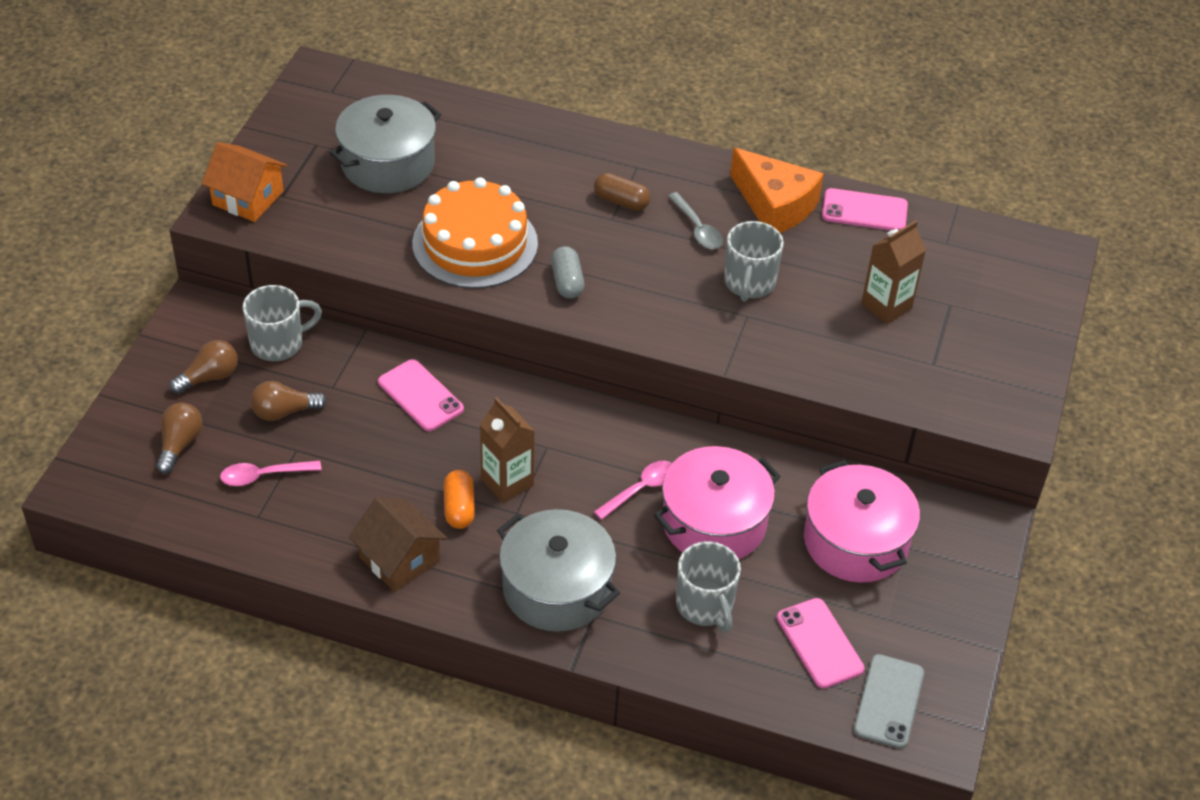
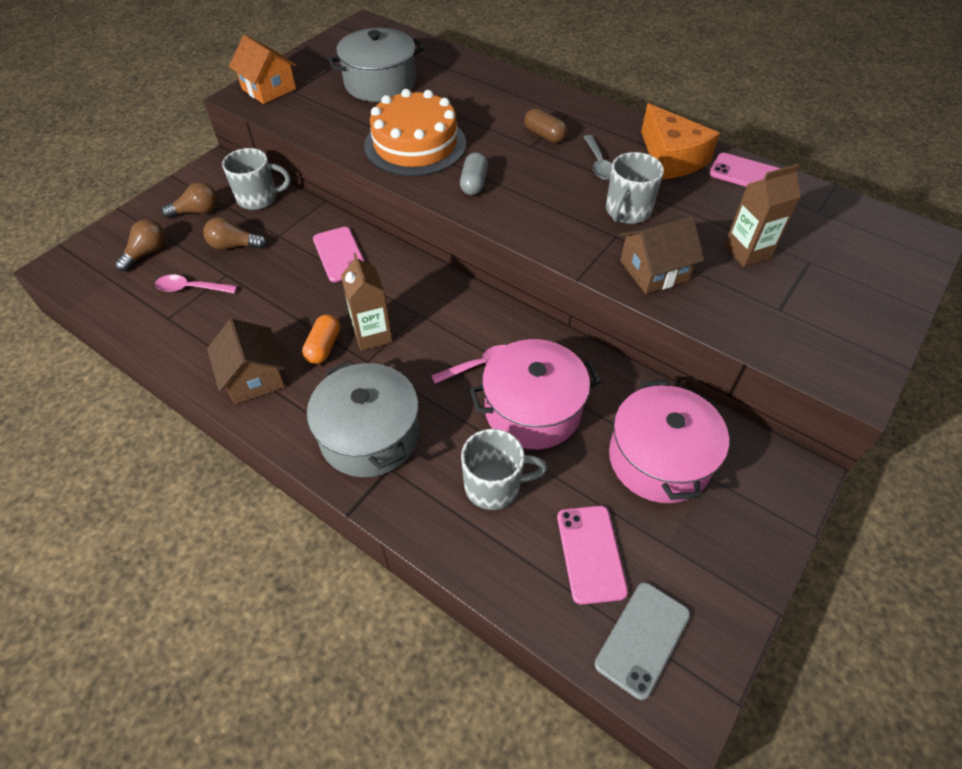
camera: 20 degrees right, 5 degrees up
grey mug [676,541,741,633] -> grey mug turned 90 degrees counterclockwise [461,429,547,510]
none -> brown house [619,216,704,294]

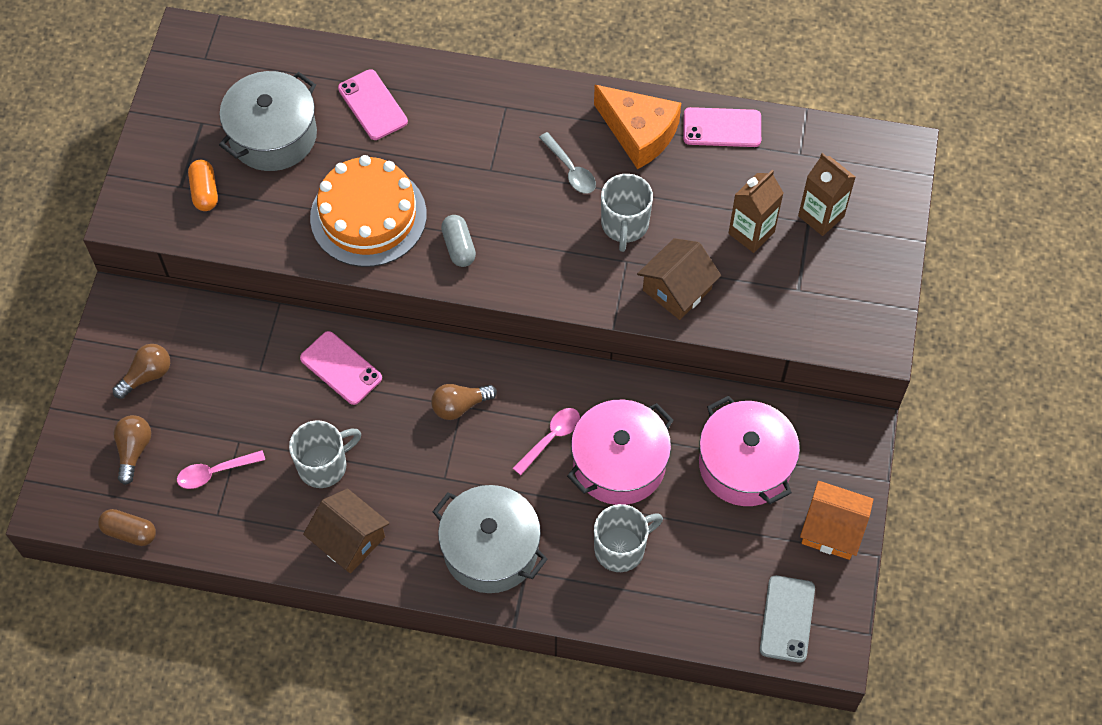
camera: 25 degrees left, 10 degrees up
brown light bulb [203,217,267,250] -> brown light bulb moved to [431,384,497,420]
grey mug [222,148,290,210] -> grey mug moved to [289,421,361,488]
orange house [229,35,296,104] -> orange house moved to [800,481,874,560]
orange capsule [302,314,340,364] -> orange capsule moved to [188,160,218,211]
brown carton [341,253,393,351] -> brown carton moved to [798,153,856,236]
brown capsule [524,108,567,143] -> brown capsule moved to [98,509,156,546]
pink phone [557,506,628,605] -> pink phone moved to [338,69,408,140]

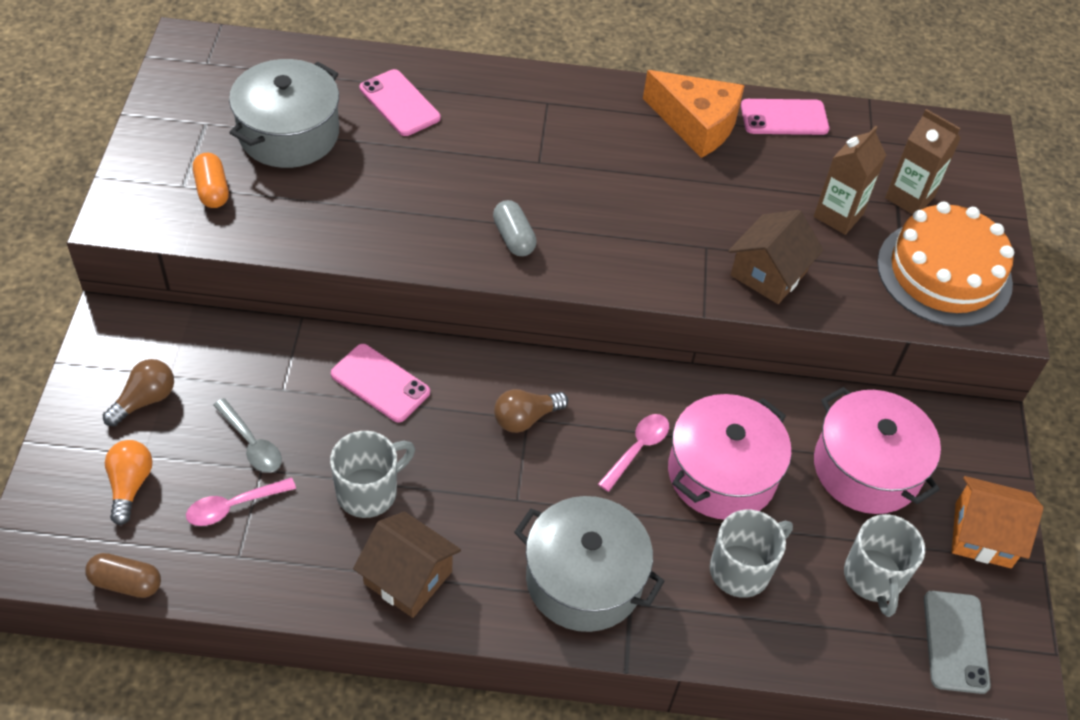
camera: 10 degrees left, 10 degrees down
brown light bulb [113,415,151,485] -> orange light bulb [105,440,153,525]
orange cake [310,155,427,267] -> orange cake moved to [877,202,1014,327]
grey spoon [539,132,596,194] -> grey spoon moved to [213,398,282,473]
grey mug [601,174,653,252] -> grey mug moved to [844,514,925,617]

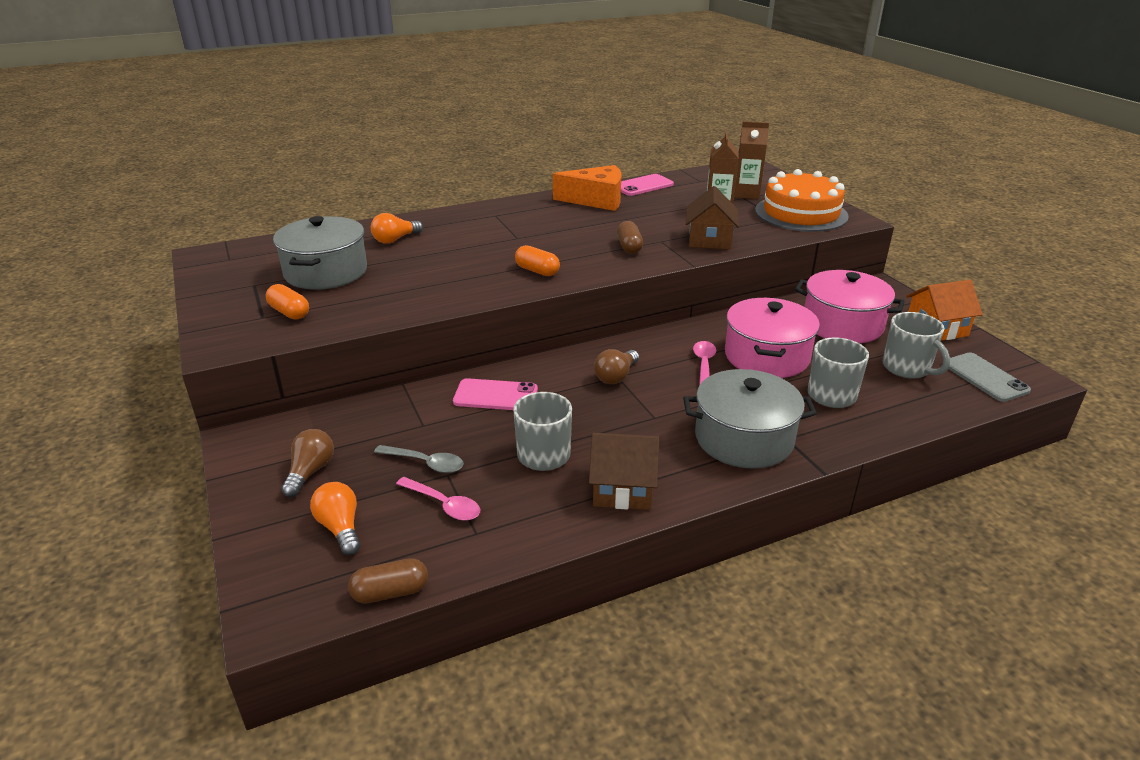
camera: 25 degrees left, 20 degrees down
pink spoon [186,477,296,526] -> pink spoon turned 90 degrees counterclockwise [396,477,480,521]
pink phone [359,69,440,136] -> orange light bulb [371,213,423,244]
grey capsule [493,200,537,256] -> orange capsule [515,245,560,276]
none -> brown capsule [617,221,643,254]

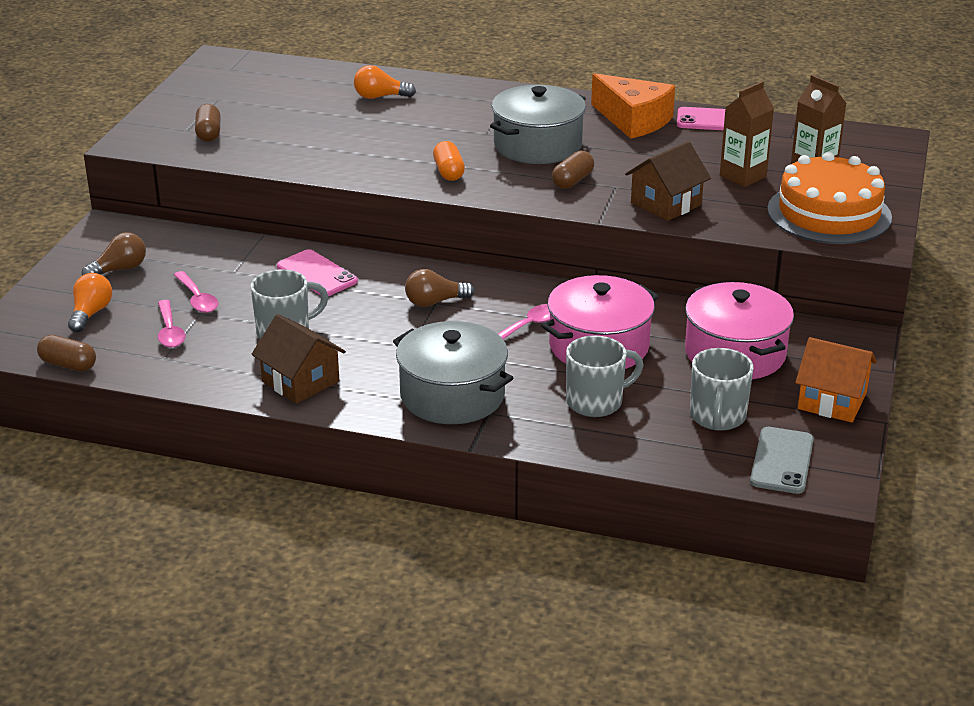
camera: 40 degrees right, 0 degrees up
orange capsule [266,284,309,320] -> brown capsule [195,104,221,142]
grey pot [273,216,367,290] -> grey pot moved to [490,85,586,164]
grey spoon [374,445,464,473] -> pink spoon [174,271,219,313]

